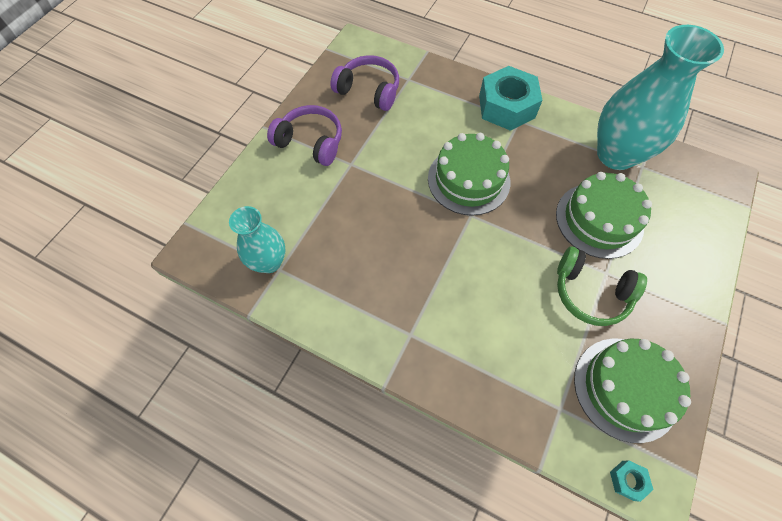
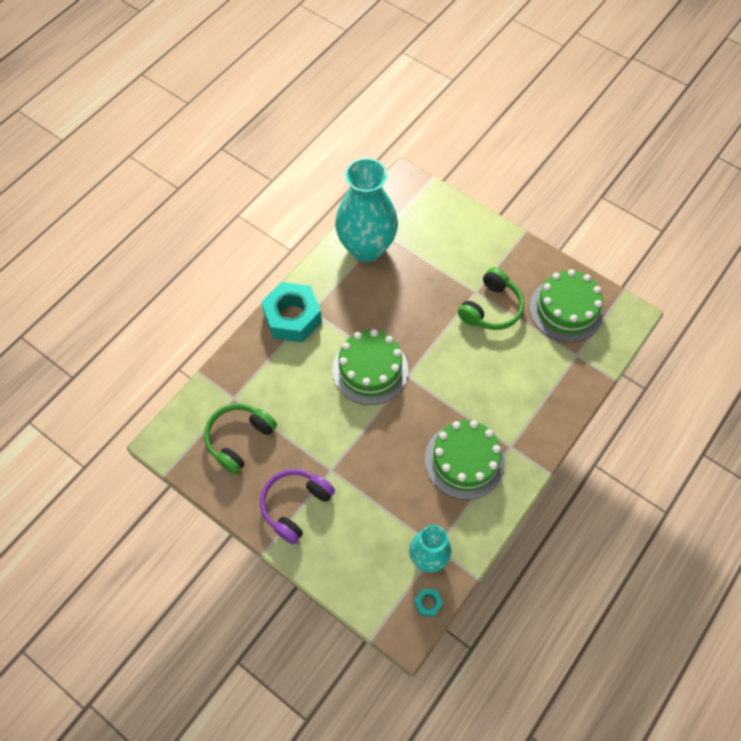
camera: 80 degrees left, 0 degrees up
purple headphones [330,55,399,111] -> green headphones [204,404,277,475]
green cake [556,172,652,259] -> green cake moved to [425,420,505,500]
turquoise nut [610,460,654,502] -> turquoise nut moved to [414,588,443,617]

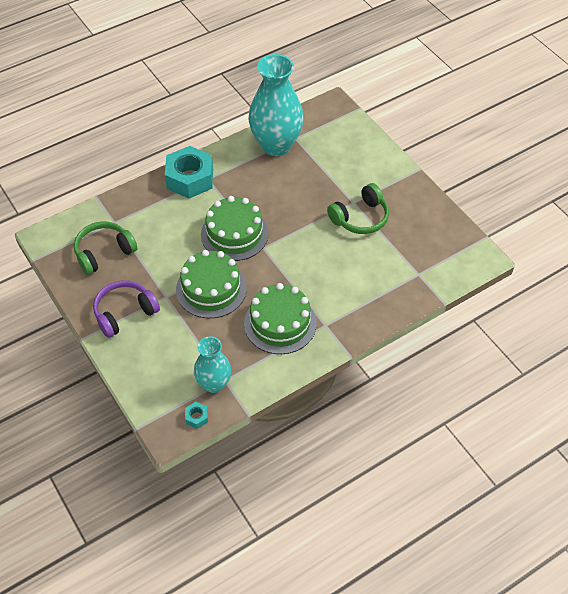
camera: 20 degrees right, 10 degrees down
green cake [529,269,603,342] -> green cake moved to [176,250,247,318]

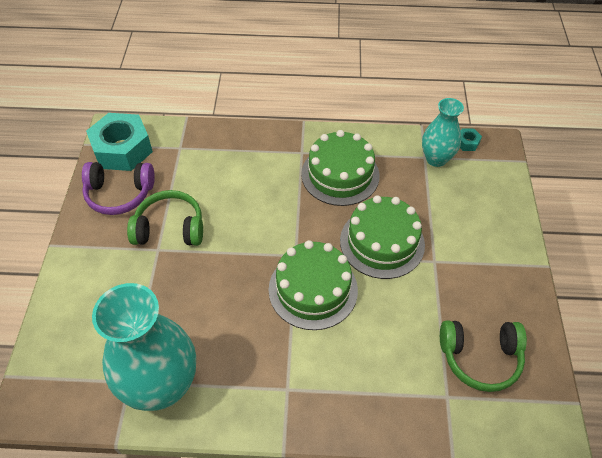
camera: 145 degrees left, 0 degrees up
purple headphones [93,280,160,338] -> purple headphones moved to [82,162,155,215]
turquoise nut [165,146,213,199] -> turquoise nut moved to [86,113,153,171]

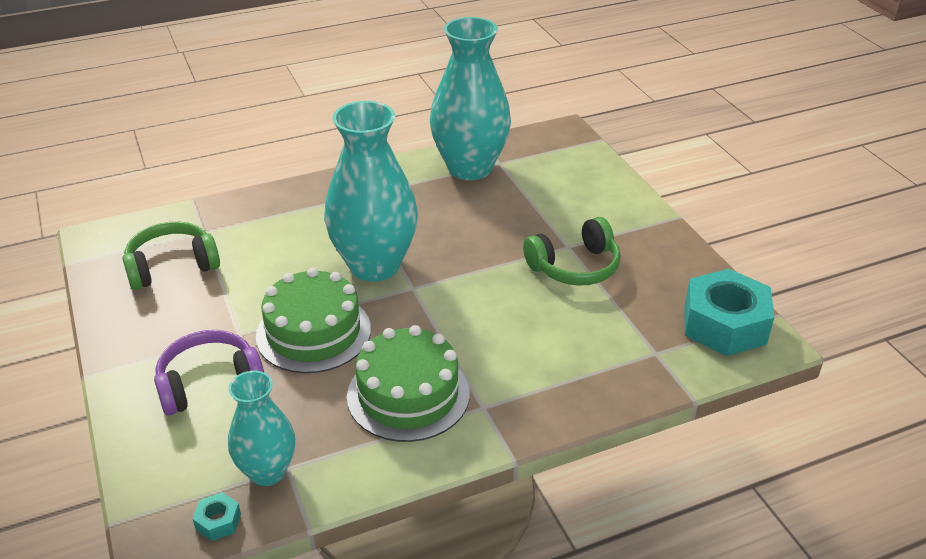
camera: 155 degrees right, 15 degrees down
purple headphones [82,162,155,215] -> purple headphones moved to [154,330,264,416]
green cake [269,240,358,330] -> turquoise vase [324,101,418,282]

